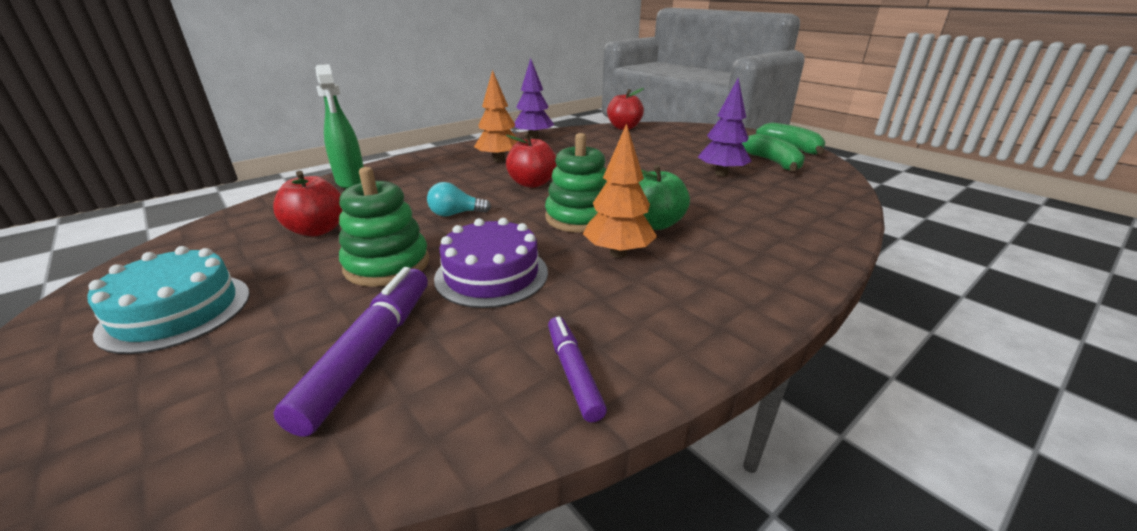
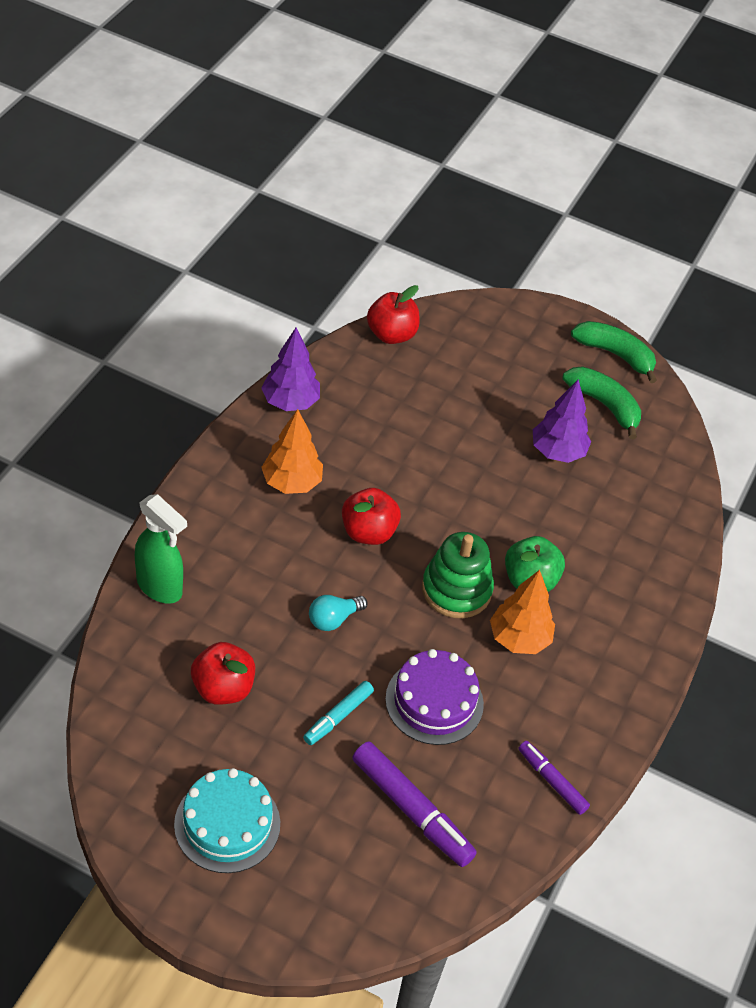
camera: 30 degrees left, 20 degrees up
purple marker [273,267,428,437] -> purple marker turned 150 degrees clockwise [352,741,477,867]
green stacking toy [339,167,429,287] -> turquoise marker [303,681,374,745]

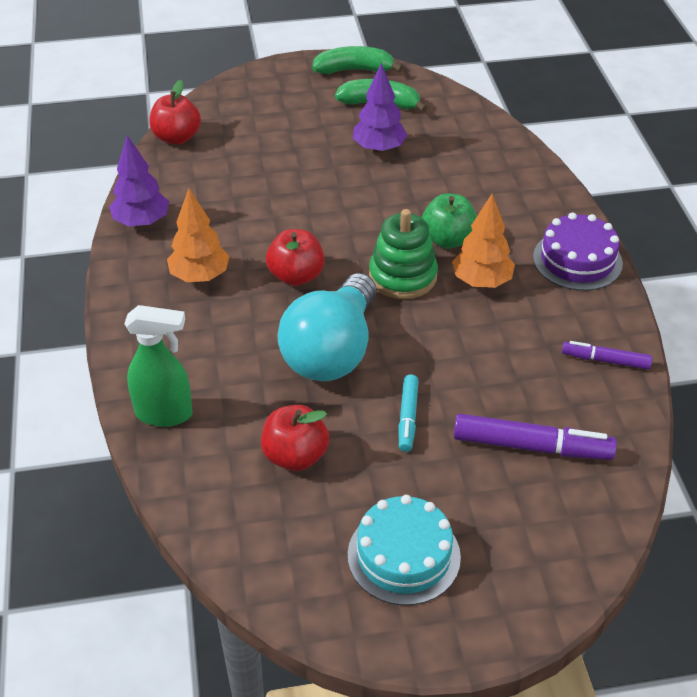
camera: 30 degrees left, 5 degrees down
turquoise light bulb [309,595,367,631] -> turquoise light bulb [278,273,376,381], size x2.41
purple cake [385,649,484,745] -> purple cake moved to [533,213,623,291]

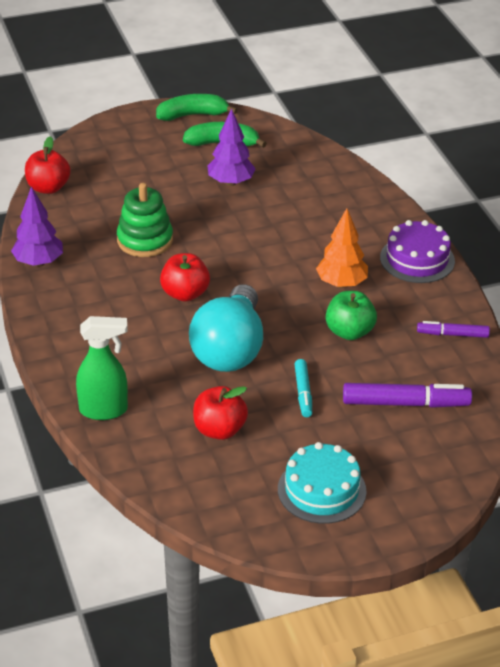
camera: 10 degrees left, 5 degrees down
orange tree [167,189,230,282] -> none
green stacking toy [369,209,438,299] -> green stacking toy moved to [117,183,173,257]
green apple [422,193,477,249] -> green apple moved to [326,291,377,340]

